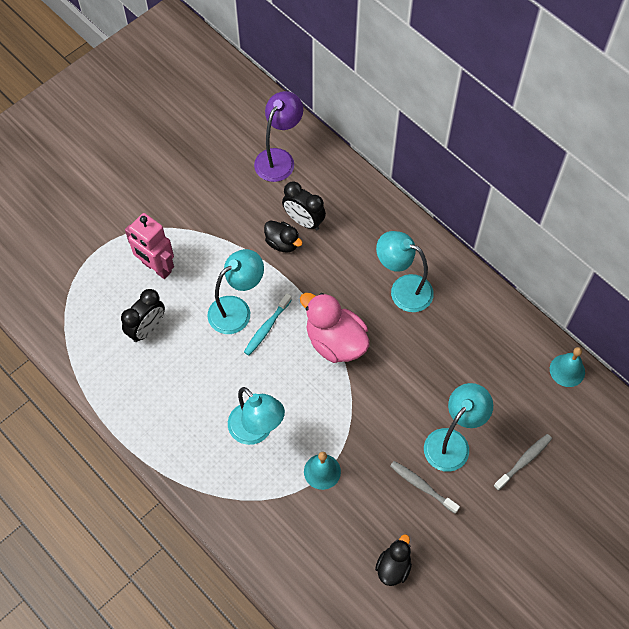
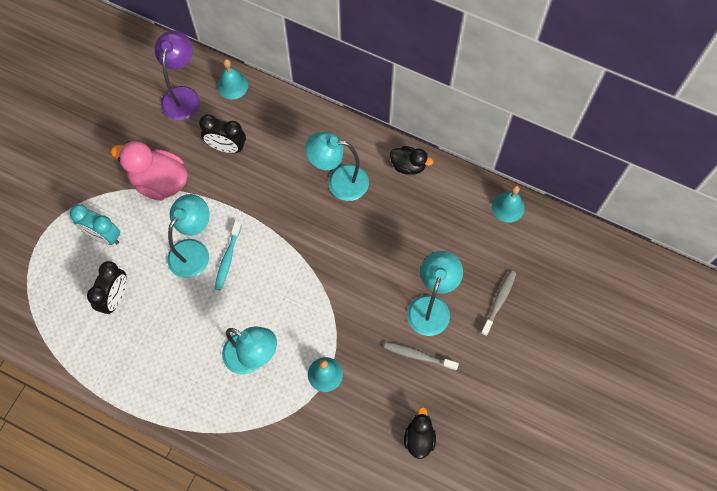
camera: 20 degrees left, 5 degrees up
pink robot [125,213,174,279] -> turquoise clock [70,204,120,245]
black duck [264,221,303,252] -> black duck moved to [390,146,433,175]
pink duck [300,293,370,363] -> pink duck moved to [111,141,188,201]
none -> turquoise bell [217,59,248,99]

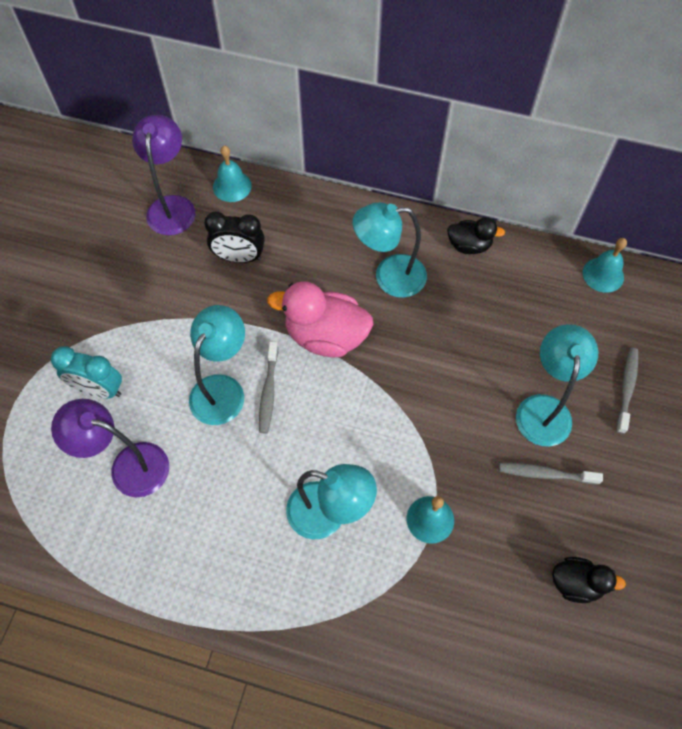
camera: 10 degrees left, 5 degrees down
black clock [87,261,127,314] -> purple lamp [51,399,169,497]
pink duck [111,141,188,201] -> pink duck moved to [267,281,373,357]
turquoise toothbrush [214,221,242,290] -> grey toothbrush [259,341,278,433]
black duck [404,407,436,459] -> black duck turned 105 degrees clockwise [552,557,626,603]

